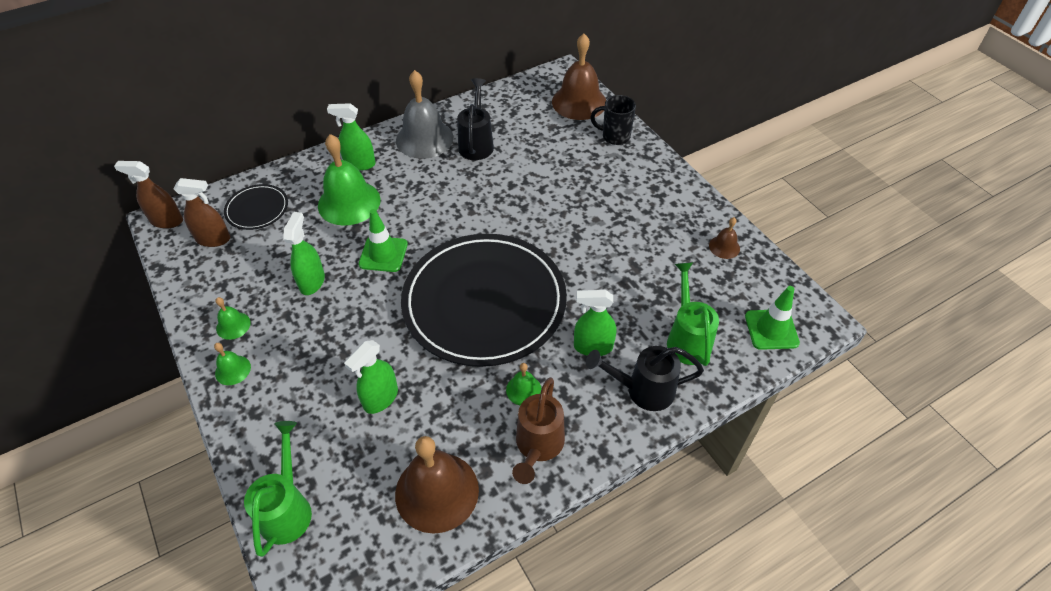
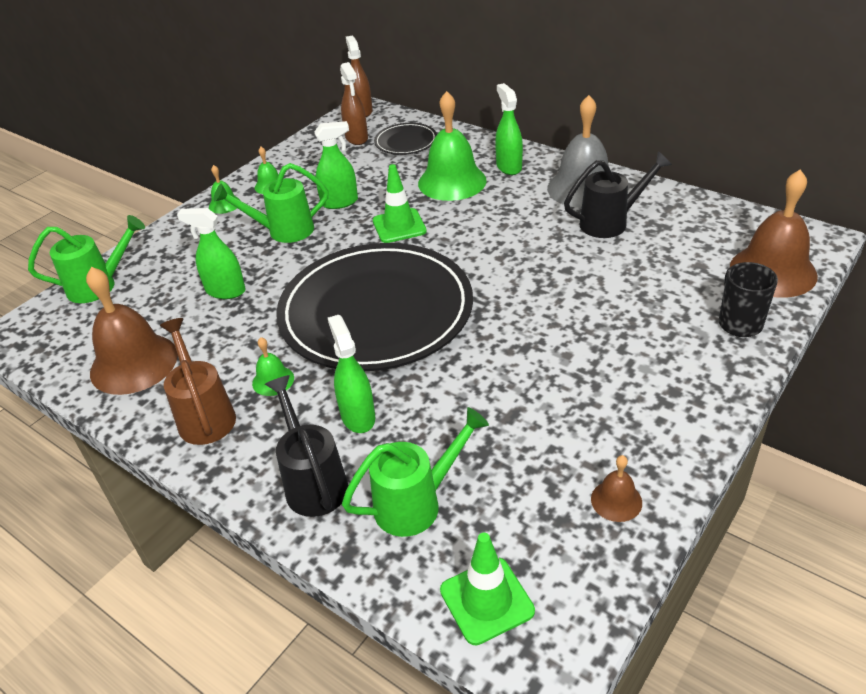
camera: 70 degrees right, 10 degrees down
brown watering can [512,377,565,484] -> brown watering can turned 75 degrees clockwise [160,318,236,445]
none -> green watering can [213,163,328,243]

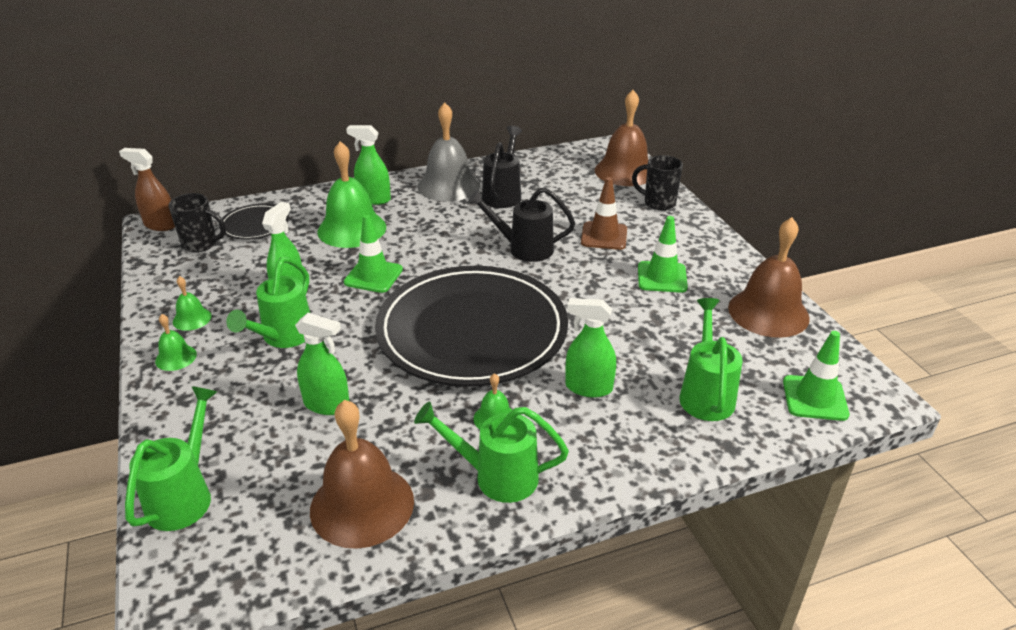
camera: 60 degrees left, 5 degrees down
brown watering can [160,318,236,445] -> green watering can [414,402,569,503]
green spray bottle [177,208,246,299] -> green spray bottle turned 120 degrees counterclockwise [295,313,349,415]
black watering can [265,375,348,517] -> black watering can moved to [467,187,575,262]
brown spray bottle [340,62,368,145] -> black mug [169,193,226,253]
brown bell [591,455,642,522] -> brown bell [728,217,810,338], size x2.14
none -> brown traffic cone [581,177,627,250]
none -> green traffic cone [638,216,688,293]

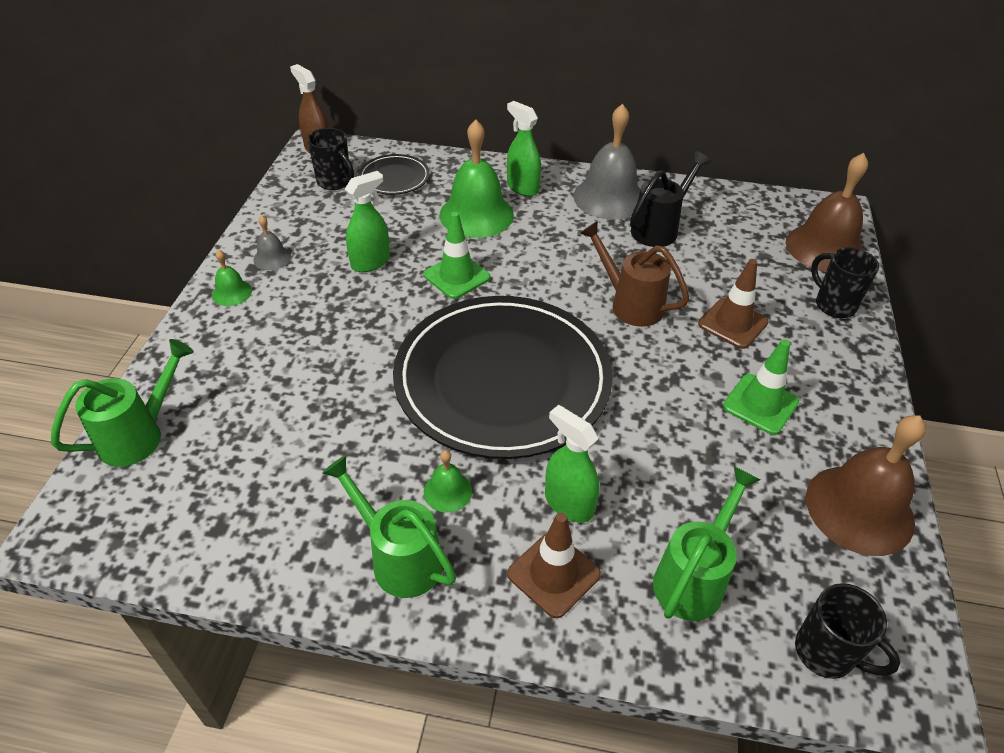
camera: 30 degrees right, 10 degrees up
green bell [173,276,212,331] -> grey bell [253,215,291,270]
green watering can [226,257,310,348] -> none
green spray bottle [295,313,349,415] -> none
brown bell [310,400,414,549] -> none
black watering can [467,187,575,262] -> brown watering can [580,221,689,327]
green traffic cone [783,331,849,421] -> black mug [795,583,900,679]
none -> brown traffic cone [507,513,601,618]

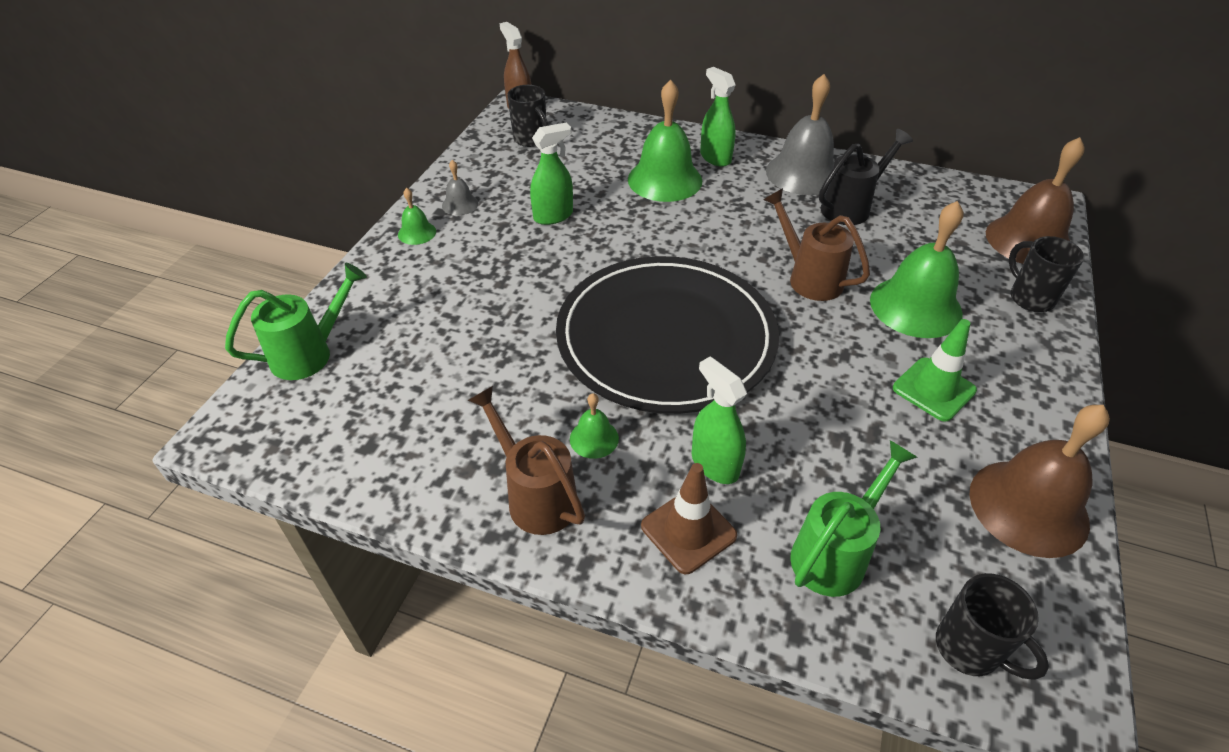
camera: 10 degrees right, 0 degrees up
green watering can [322,455,456,598] -> brown watering can [467,386,585,535]
black plate [359,154,430,195] -> none
green traffic cone [423,212,490,299] -> none
brown traffic cone [698,259,768,349] -> green bell [870,201,963,338]

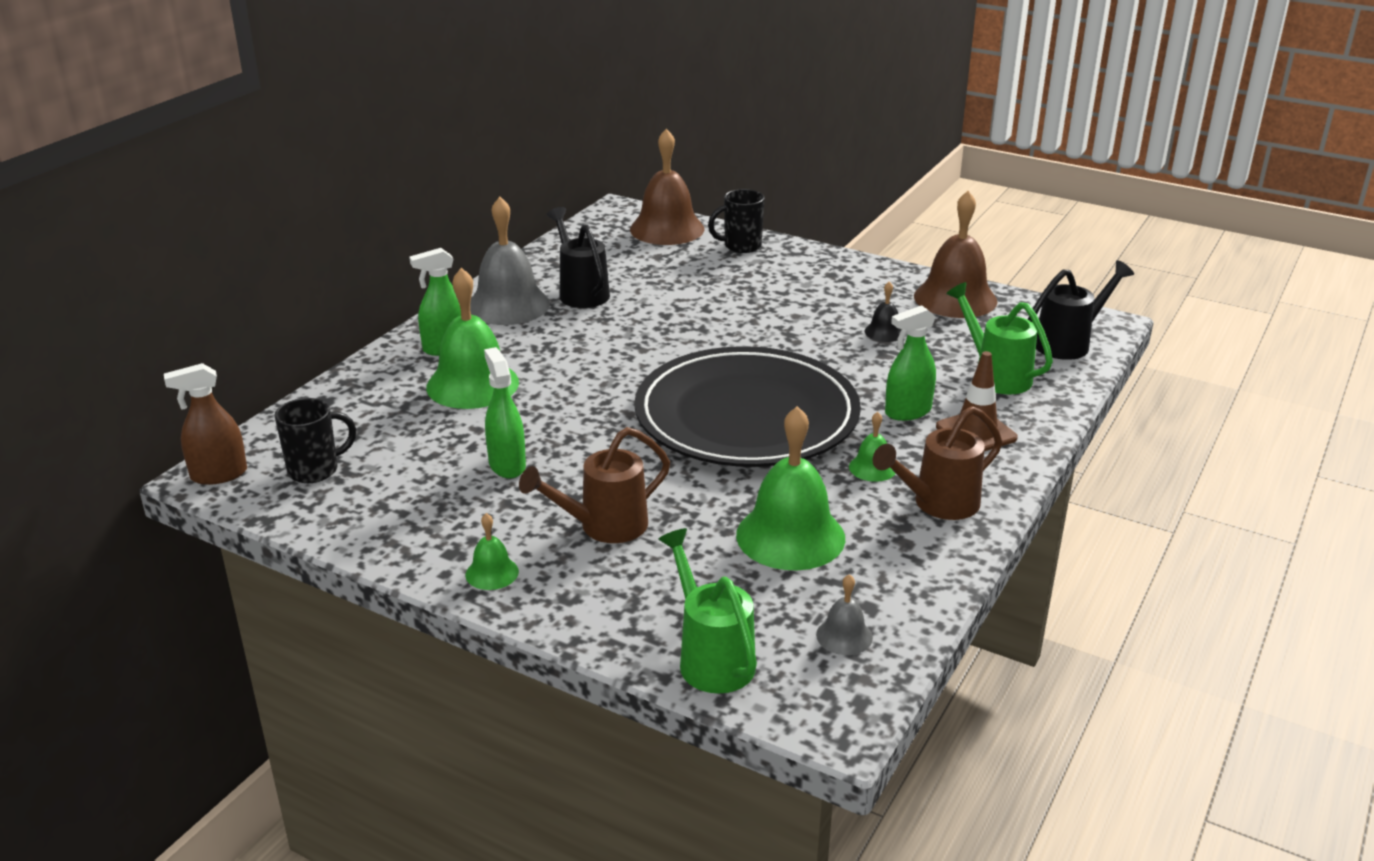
camera: 80 degrees left, 15 degrees down
grey bell [442,160,478,215] -> grey bell moved to [816,574,873,655]
brown watering can [763,188,870,301] -> brown watering can moved to [519,427,670,543]
green bell [870,201,963,338] -> green bell moved to [736,406,845,570]
green traffic cone [893,319,977,422] -> none
black mug [936,573,1049,680] -> black watering can [1028,260,1134,360]
none -> black bell [865,282,901,342]

